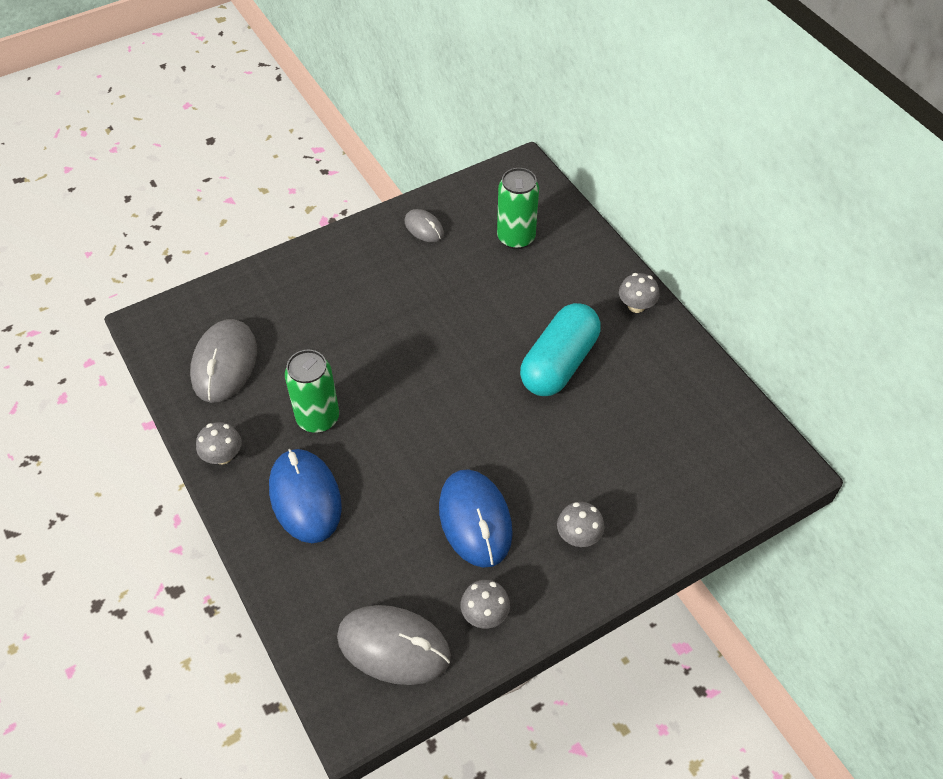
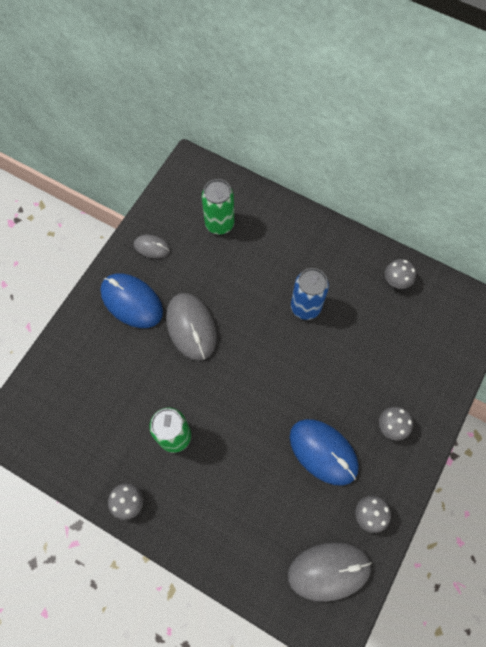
camera: 30 degrees left, 15 degrees up
grey mouse [190,319,257,403] -> grey mouse moved to [166,293,217,361]
blue mouse [269,449,342,543] -> blue mouse moved to [100,273,163,328]
turquoise capsule [520,303,601,396] -> blue can [291,268,329,320]
grey mushroom [619,273,659,313] -> grey mushroom moved to [385,259,416,289]

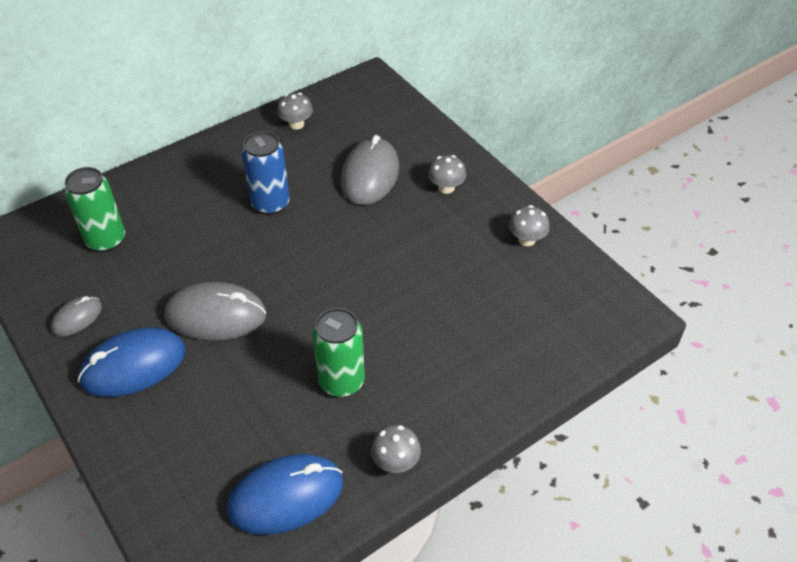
camera: 65 degrees left, 20 degrees down
grey mouse [288,542,372,602] -> grey mouse moved to [340,135,399,205]
blue mouse [289,419,359,486] -> blue mouse moved to [227,454,344,535]

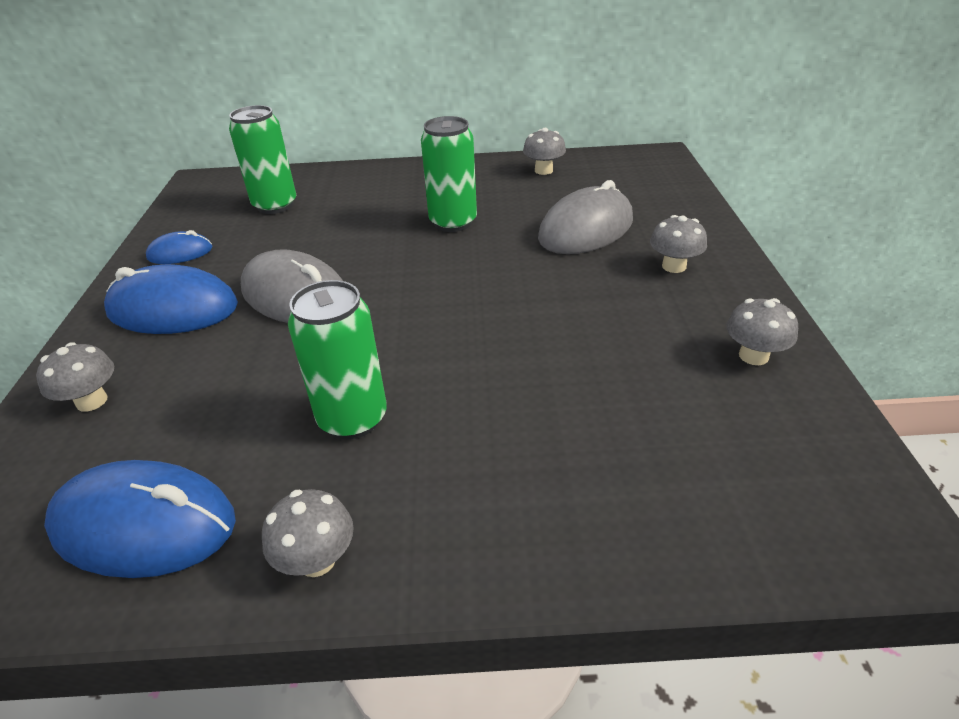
camera: 35 degrees right, 10 degrees down
grey mouse [51,296,102,336] -> blue mouse [146,230,213,264]
blue can [242,131,290,215] -> green can [421,116,477,232]
none -> grey mushroom [36,342,114,412]

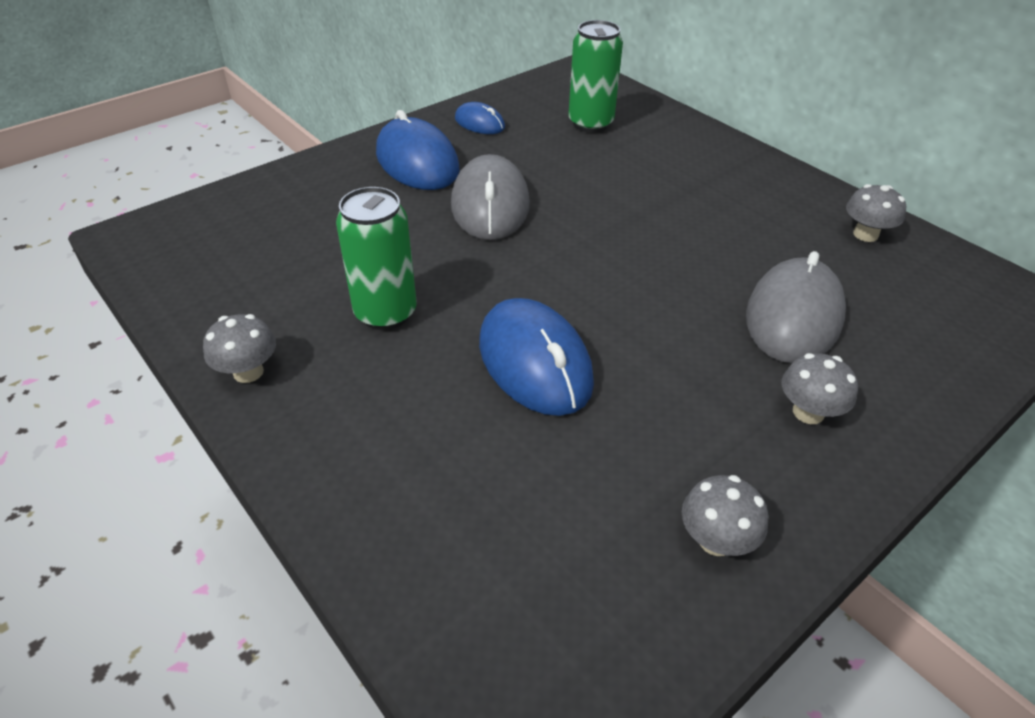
camera: 50 degrees right, 5 degrees up
grey mushroom [36,342,114,412] -> none
blue mouse [44,460,236,578] -> blue mouse moved to [479,298,594,416]
green can [421,116,477,232] -> none
grey mouse [538,180,633,254] -> grey mouse turned 75 degrees counterclockwise [746,251,846,363]

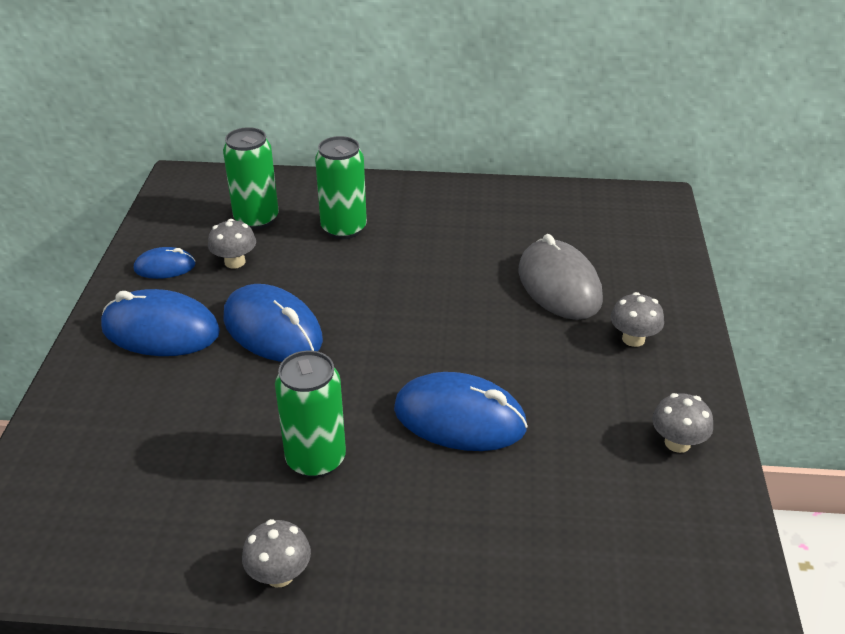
camera: 45 degrees left, 5 degrees down
grey mouse [451,154,530,240] -> blue mouse [223,284,323,362]
grey mushroom [846,184,906,242] -> grey mushroom moved to [208,219,256,269]
none -> green can [315,136,367,239]

